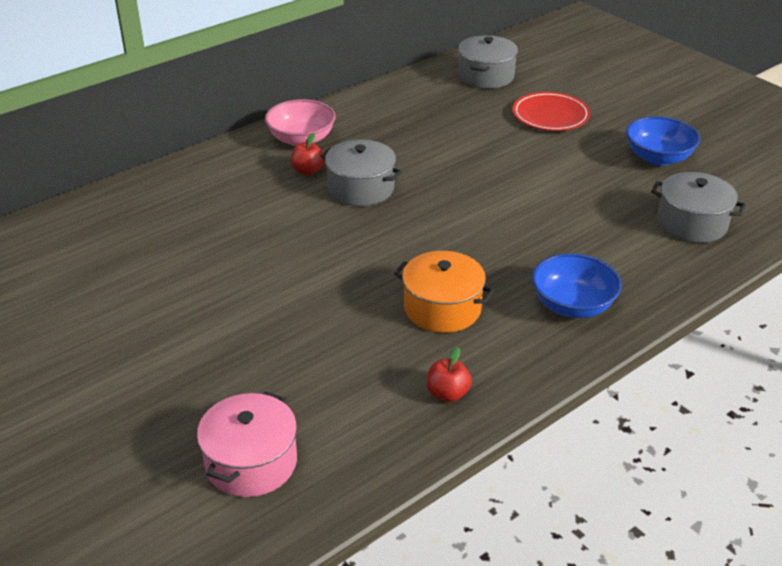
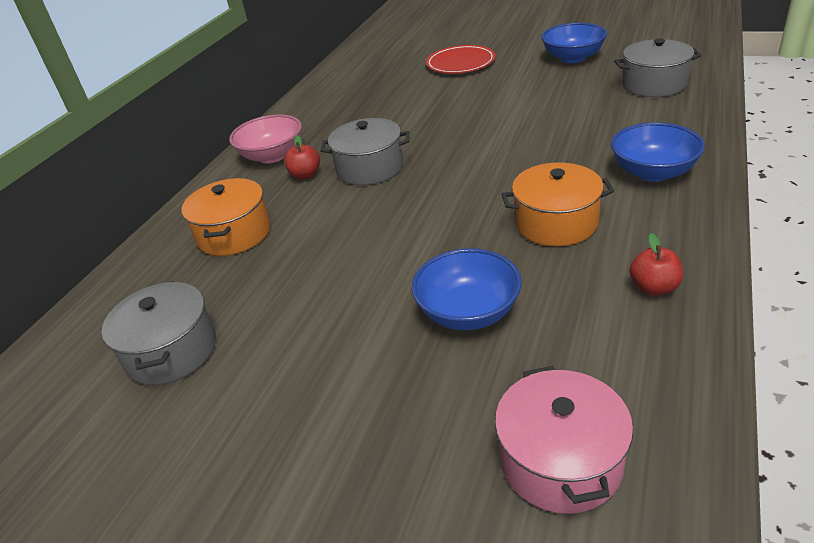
camera: 25 degrees left, 0 degrees up
grey pot [458,35,518,89] -> grey pot moved to [102,281,216,385]
none -> orange pot [181,178,271,256]
none -> blue bowl [412,248,522,330]

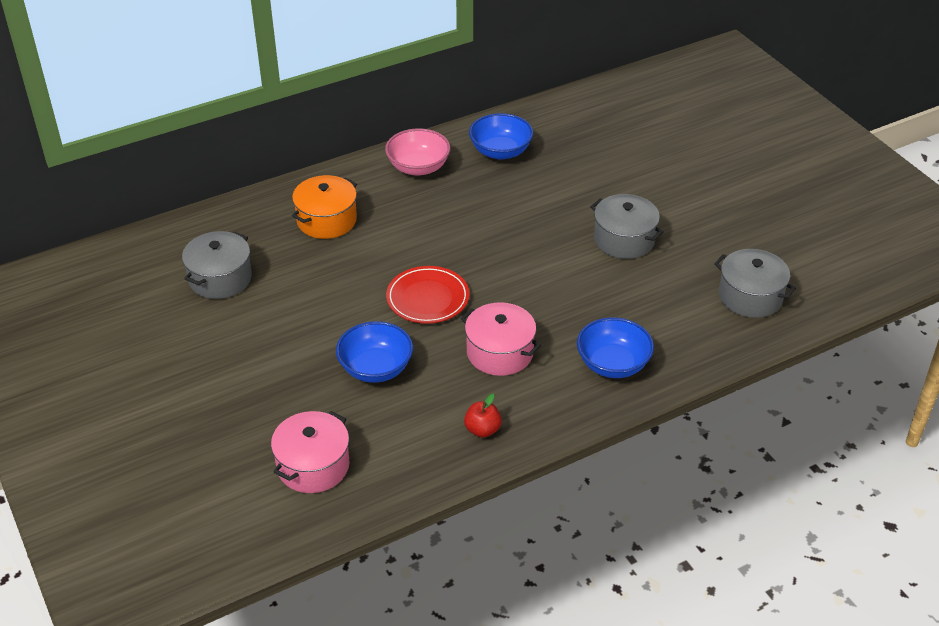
camera: 35 degrees right, 5 degrees up
red apple [284,135,320,180] -> none
grey pot [320,118,410,185] -> grey pot moved to [590,194,664,259]
red plate [426,45,496,74] -> red plate moved to [386,266,469,324]
orange pot [501,163,614,246] -> pink pot [461,302,541,376]
blue bowl [541,23,607,63] -> blue bowl moved to [469,113,533,160]

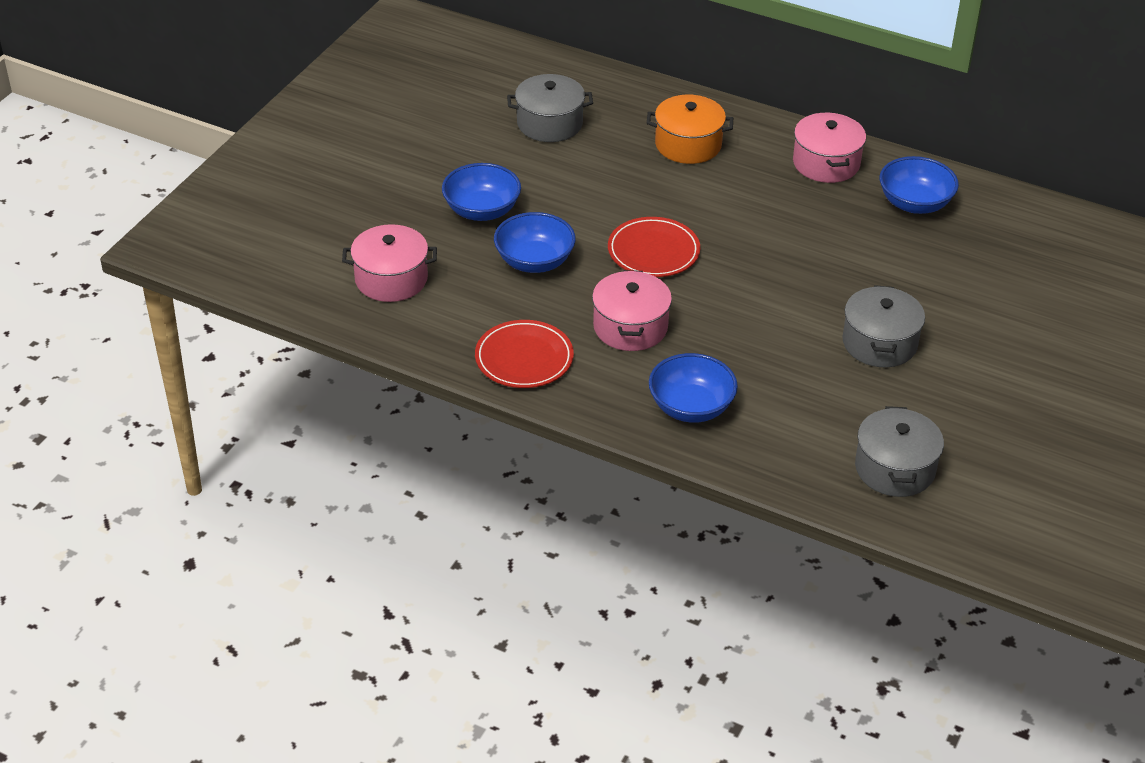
camera: 55 degrees right, 0 degrees up
pink bowl [385,128,450,176] -> pink pot [793,112,866,183]
red apple [464,393,502,438] -> red plate [475,320,574,388]
none -> blue bowl [442,163,521,221]

